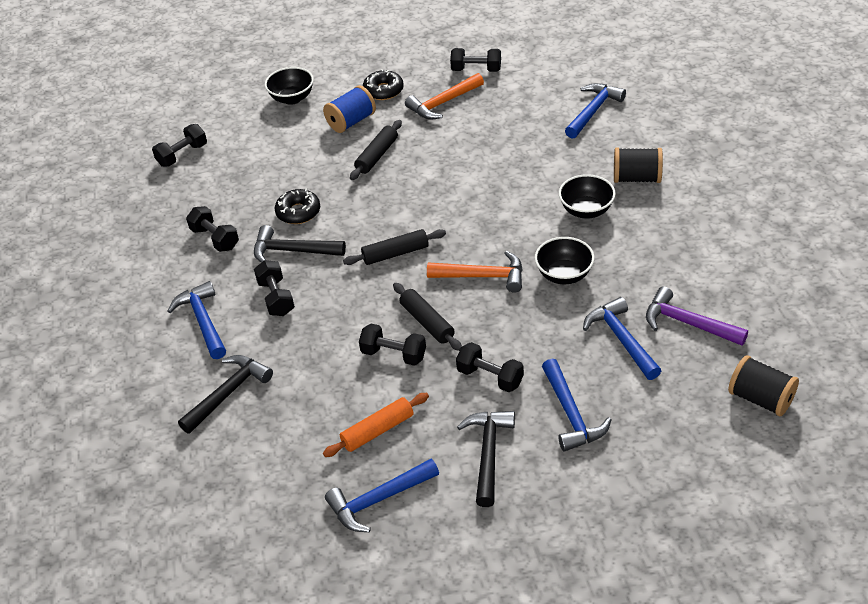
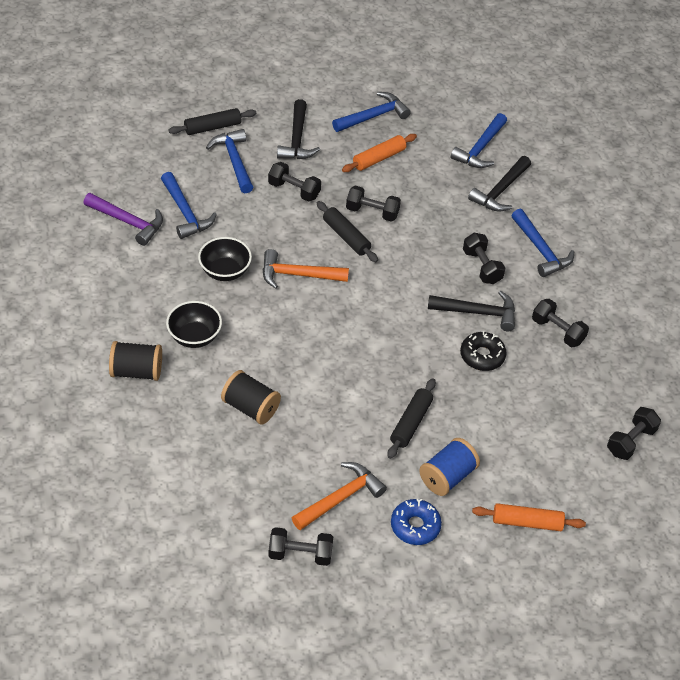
camera: 170 degrees right, 5 degrees up
black bowl [265,67,314,105] -> orange rolling pin [472,503,586,531]
black rolling pin [343,229,446,265] -> black rolling pin moved to [169,108,256,135]
black donut [363,69,404,100] -> blue donut [391,499,442,545]
blue hammer [565,83,626,139] -> blue hammer moved to [451,113,507,168]
black spool [728,356,799,416] -> black spool moved to [221,370,281,425]

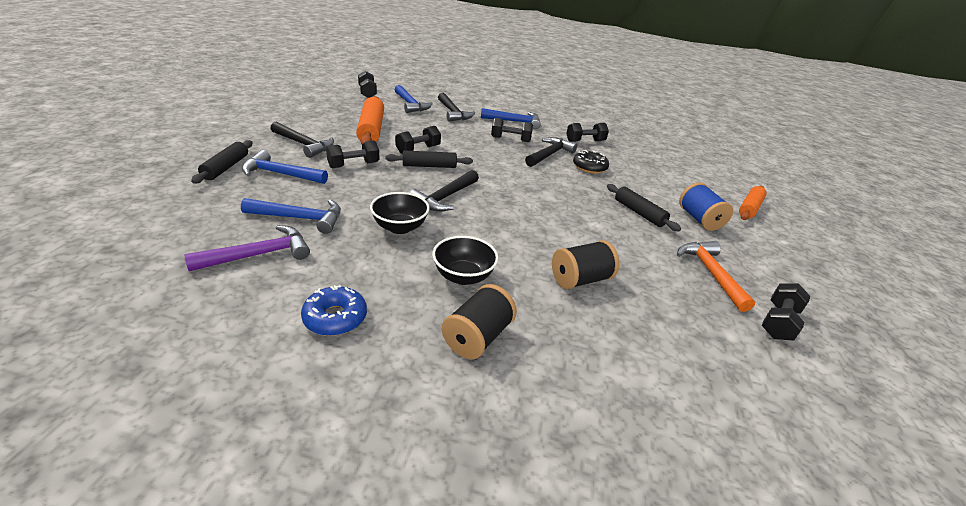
camera: 60 degrees left, 15 degrees down
orange hammer [263,249,349,289] -> black hammer [410,170,479,212]
blue hammer [332,92,411,132] -> none
orange rolling pin [342,134,417,172] -> orange rolling pin [356,96,384,144], size x1.58
blue donut [391,499,442,545] -> blue donut moved to [301,285,367,336]
black dumbbell [607,407,661,460] -> black dumbbell moved to [358,71,377,98]

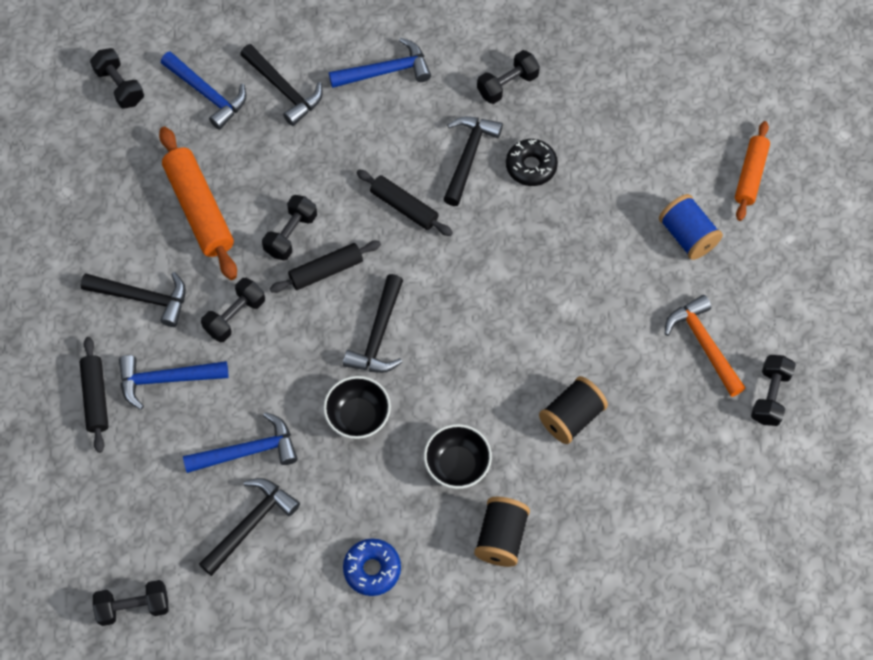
camera: 15 degrees left, 30 degrees up
purple hammer [184,225,310,271] -> black hammer [199,478,300,576]
black dumbbell [491,118,533,142] -> black dumbbell moved to [93,580,169,626]
black rolling pin [607,184,681,231] -> black rolling pin moved to [357,170,453,236]

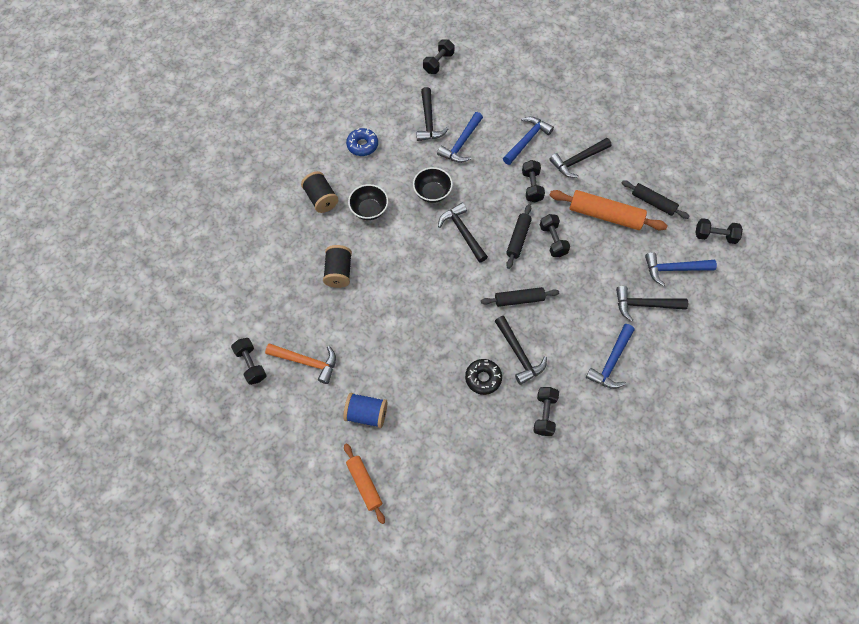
camera: 135 degrees right, 0 degrees up
black rolling pin [79,337,109,453] -> black rolling pin moved to [622,180,690,219]

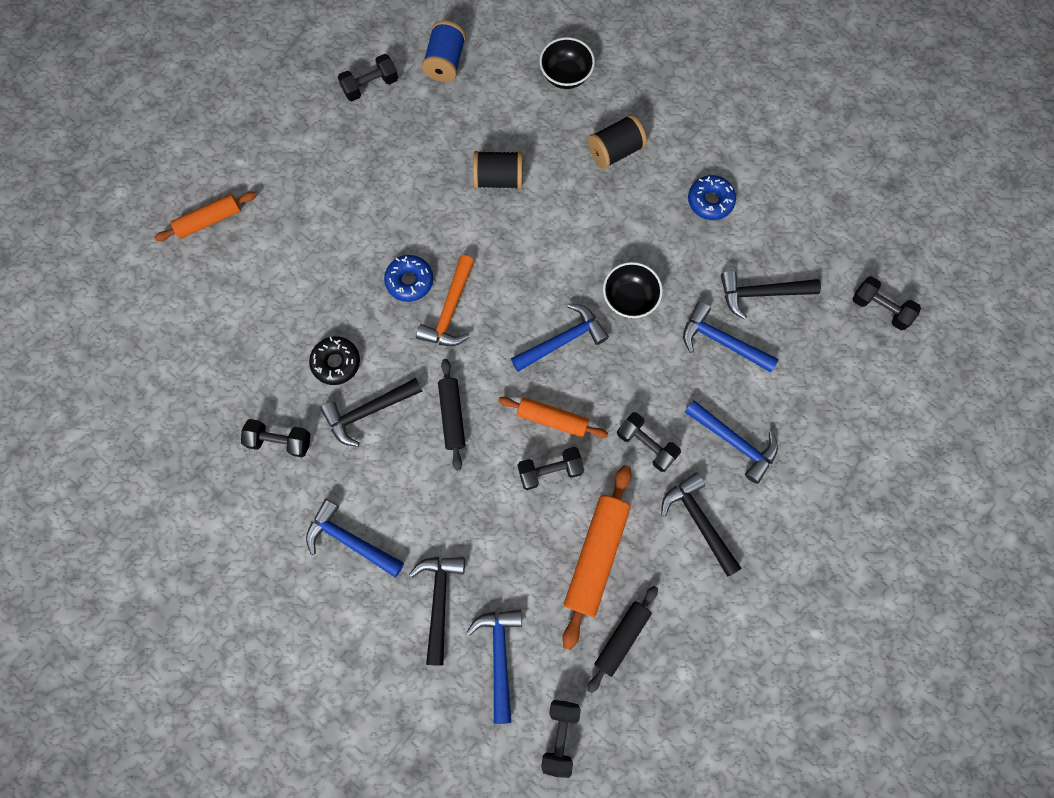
camera: 90 degrees right, 10 degrees up
orange hammer [265,343,336,384] -> orange hammer moved to [416,255,474,346]
blue spool [343,393,388,428] -> blue spool moved to [422,20,466,82]
black bowl [348,184,388,220] -> black bowl moved to [540,37,595,89]
black hammer [438,203,488,263] -> blue hammer [511,303,609,372]
black rolling pin [506,204,532,269] -> orange rolling pin [498,397,608,438]
black dumbbell [522,160,545,203] -> black dumbbell turned 45 degrees clockwise [617,412,681,472]
none -> blue donut [384,255,433,302]

